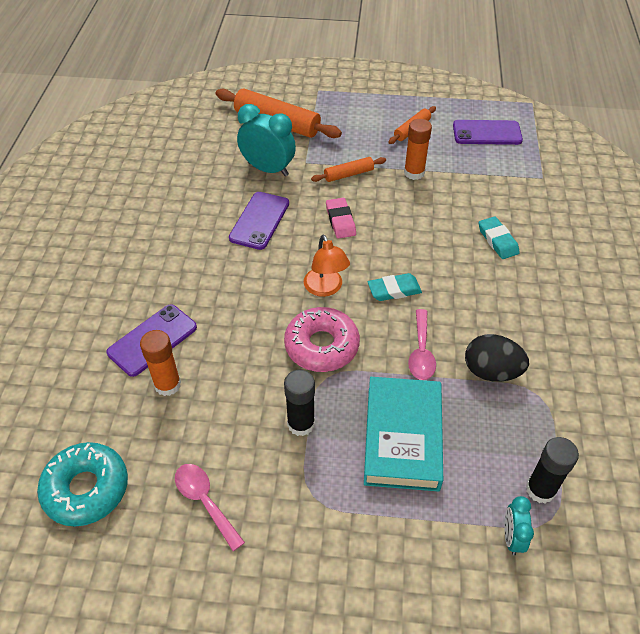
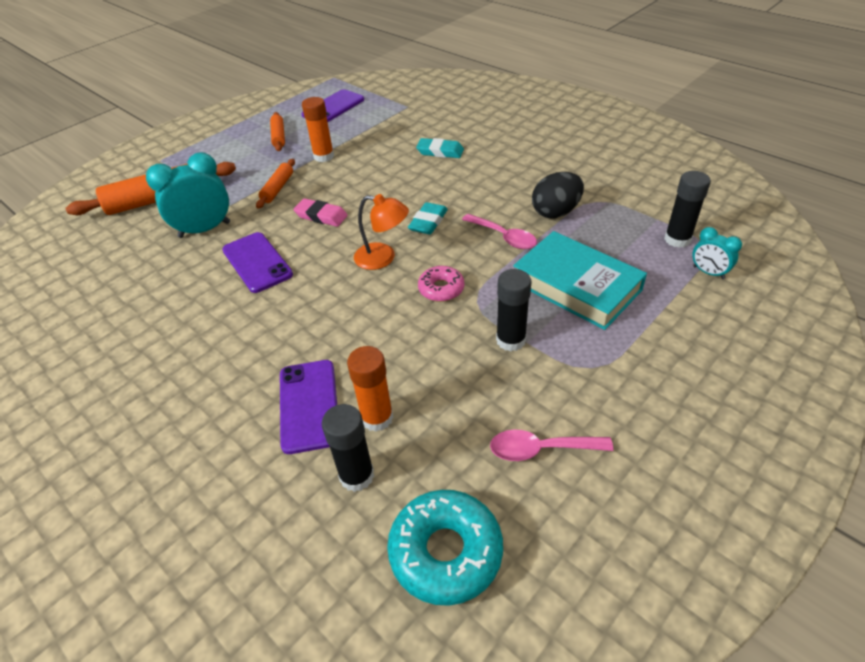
camera: 50 degrees left, 5 degrees down
pink donut [284,307,360,372] -> pink donut [418,266,464,302], size x0.59
none -> black glue stick [322,404,374,492]

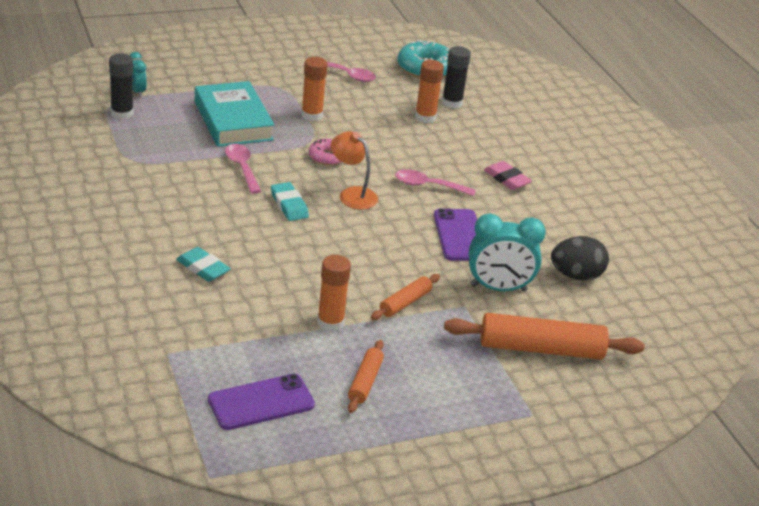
camera: 160 degrees left, 10 degrees down
purple phone [280,360,337,454] -> none
pink eraser [293,198,348,227] -> pink eraser moved to [484,161,532,190]
turquoise eraser [408,202,448,235] -> turquoise eraser turned 75 degrees counterclockwise [271,182,309,221]
black glue stick [496,269,532,351] -> orange glue stick [301,57,328,121]
black egg [532,172,584,218] -> black egg moved to [551,236,609,280]
none -> pink spoon [395,169,476,196]

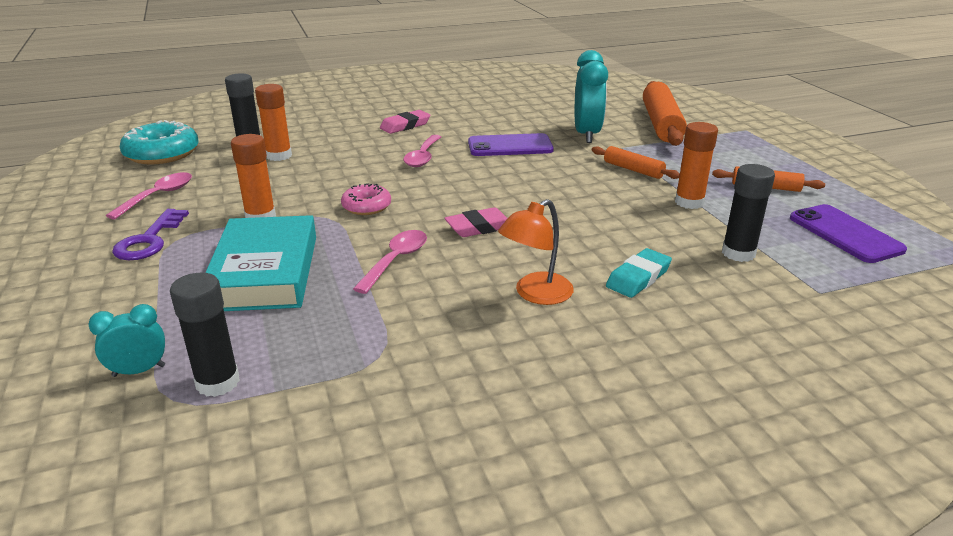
camera: 85 degrees left, 5 degrees down
turquoise book [195,81,274,147] -> turquoise book turned 75 degrees counterclockwise [205,215,316,311]
pink spoon [225,144,261,194] -> pink spoon turned 135 degrees clockwise [353,230,427,294]
turquoise eraser [271,182,309,221] -> pink eraser [444,207,508,237]
orange lamp [331,131,378,209] -> orange lamp moved to [498,199,574,305]
black egg [551,236,609,280] -> none
none -> purple key [112,209,189,260]
none -> black glue stick [722,164,775,262]

